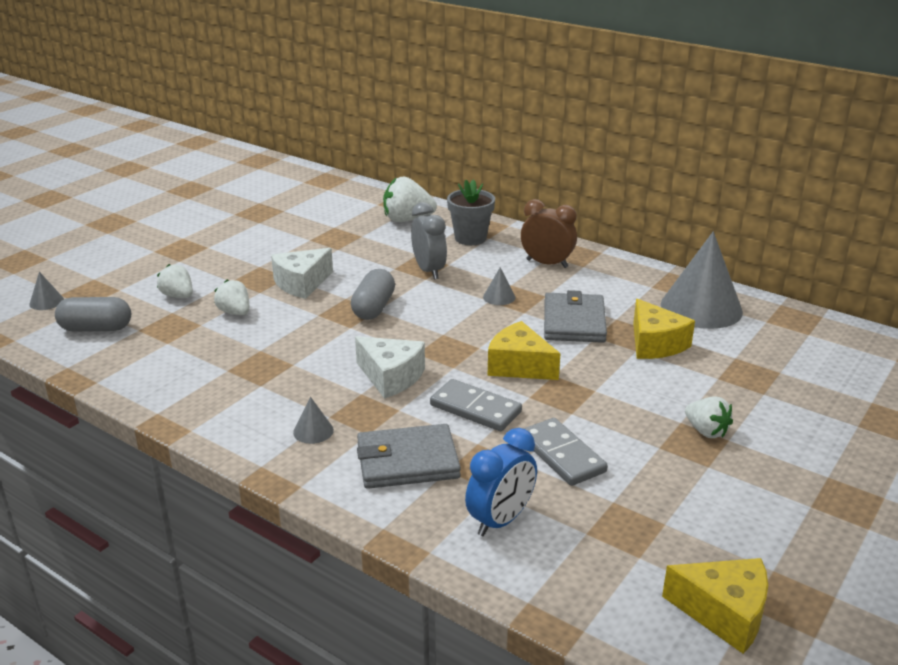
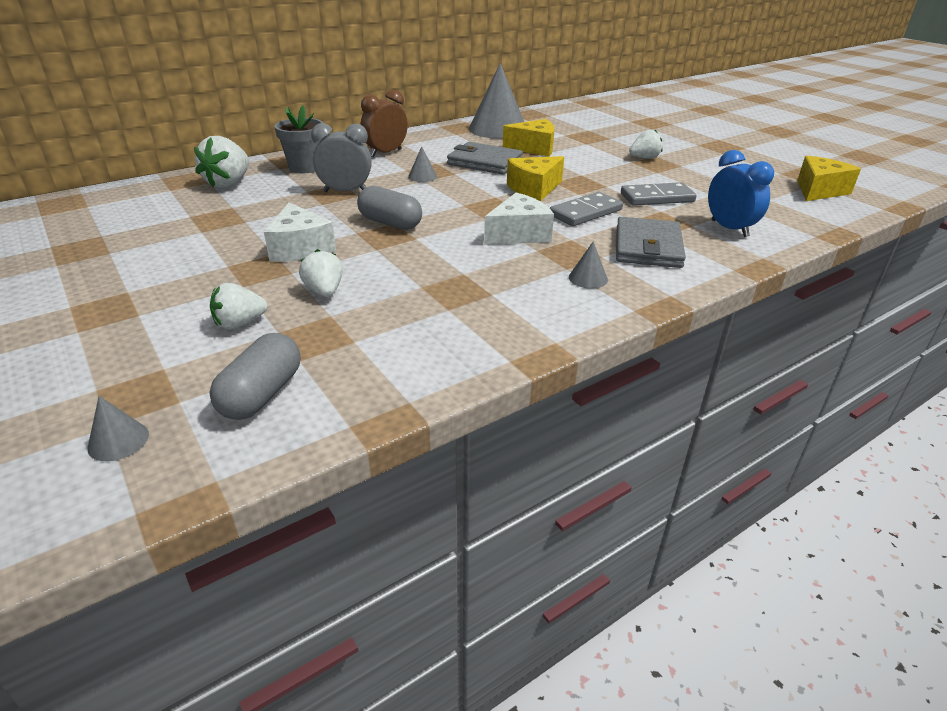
camera: 70 degrees left, 5 degrees up
white strawberry [214,279,249,315] -> white strawberry turned 90 degrees clockwise [299,249,343,297]

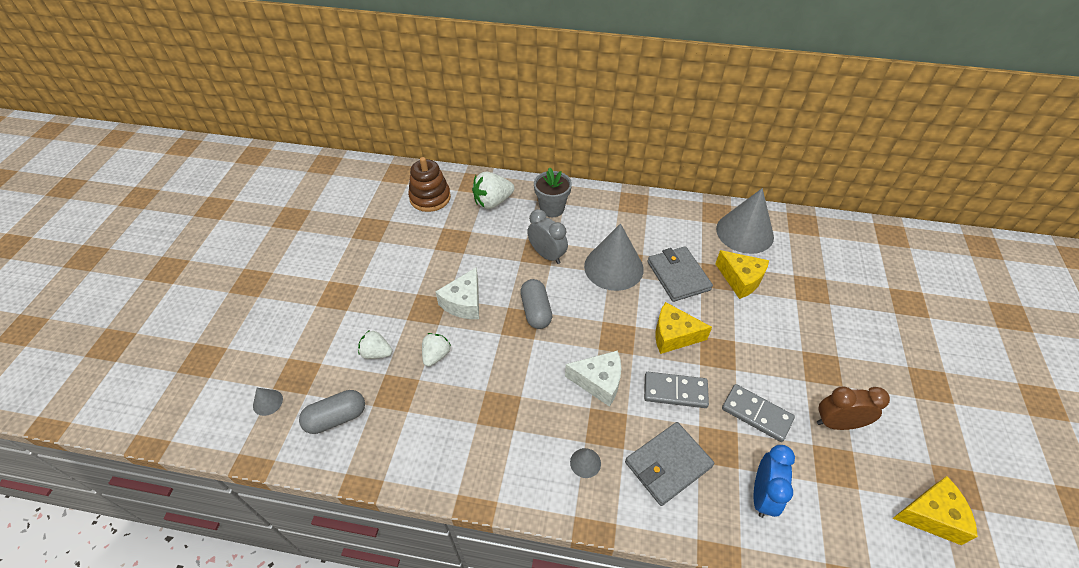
camera: 45 degrees right, 15 degrees up
brown clock [360,90,408,157] -> brown clock moved to [817,386,890,430]
grey cone [408,146,437,182] -> grey cone [584,223,644,291], size x2.43
white strawberry [629,130,663,159] -> none
none -> brown stacking toy [408,157,451,212]

